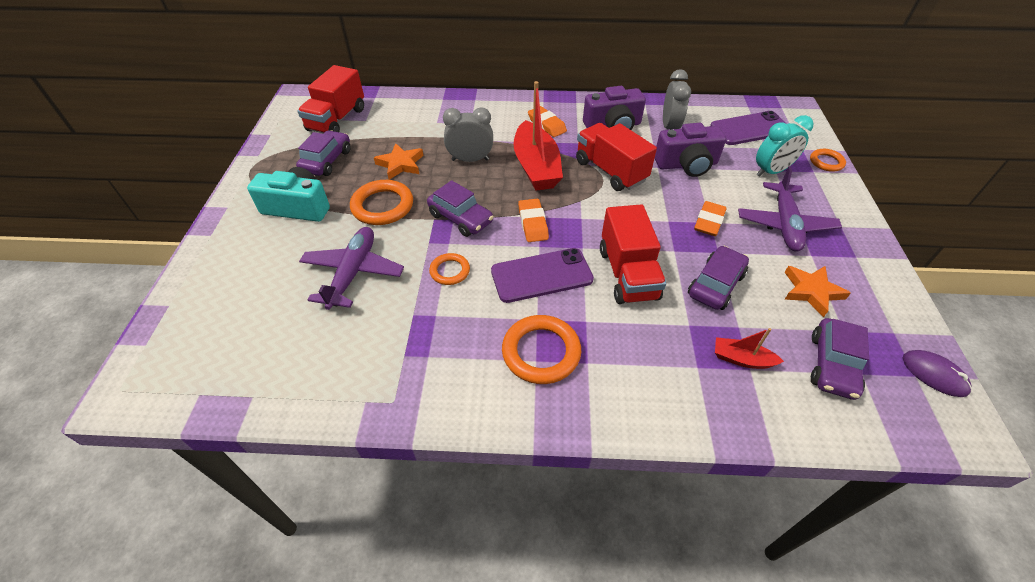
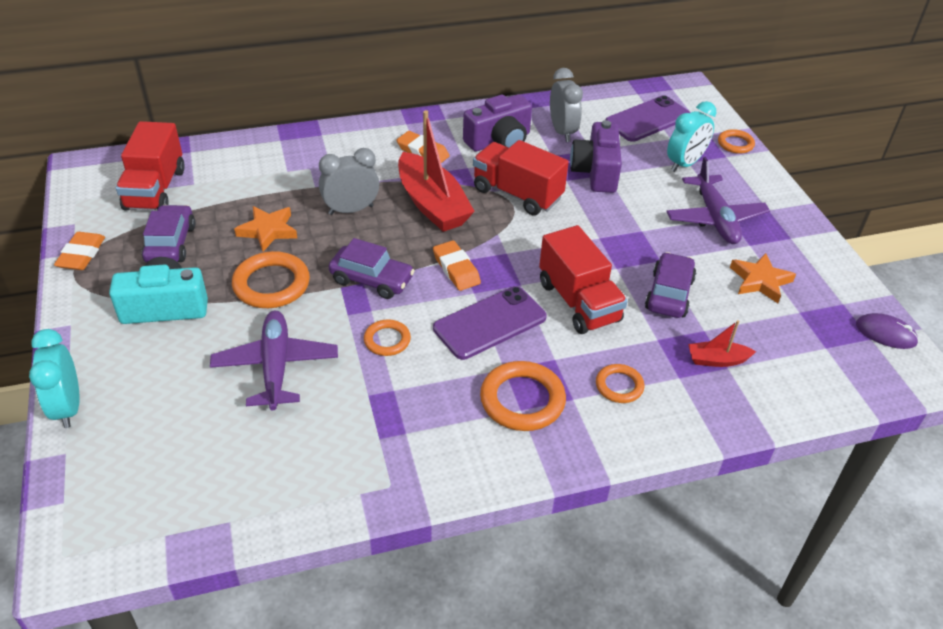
camera: 20 degrees left, 5 degrees down
purple camera [654,123,726,177] -> purple camera turned 120 degrees clockwise [570,120,622,193]
orange eraser [694,201,727,236] -> orange eraser moved to [54,232,105,270]
purple car [811,318,869,400] -> none
none -> turquoise clock [29,329,80,428]
none -> orange ring [596,364,645,403]

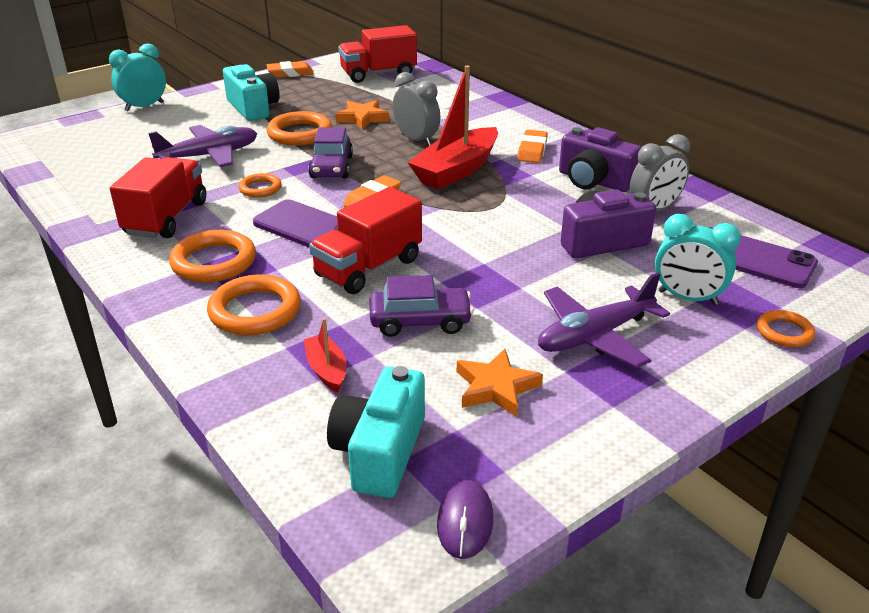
camera: 70 degrees right, 10 degrees down
purple car [142,205,196,263] -> none
red truck [473,140,569,215] -> red truck moved to [110,157,206,238]
orange ring [596,364,645,403] -> orange ring [207,275,301,335], size x1.73
none -> turquoise camera [327,366,425,498]

